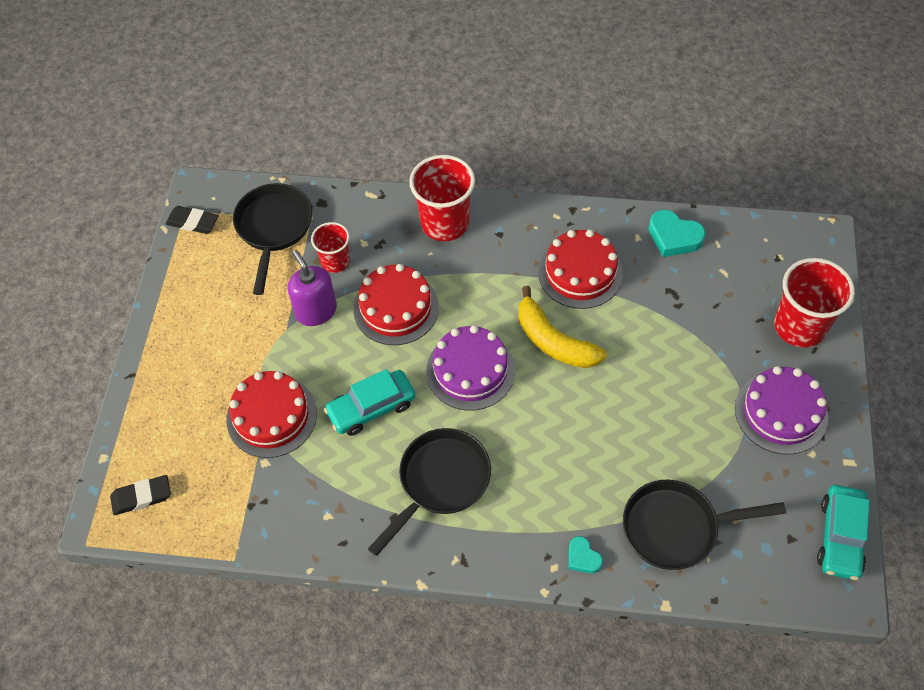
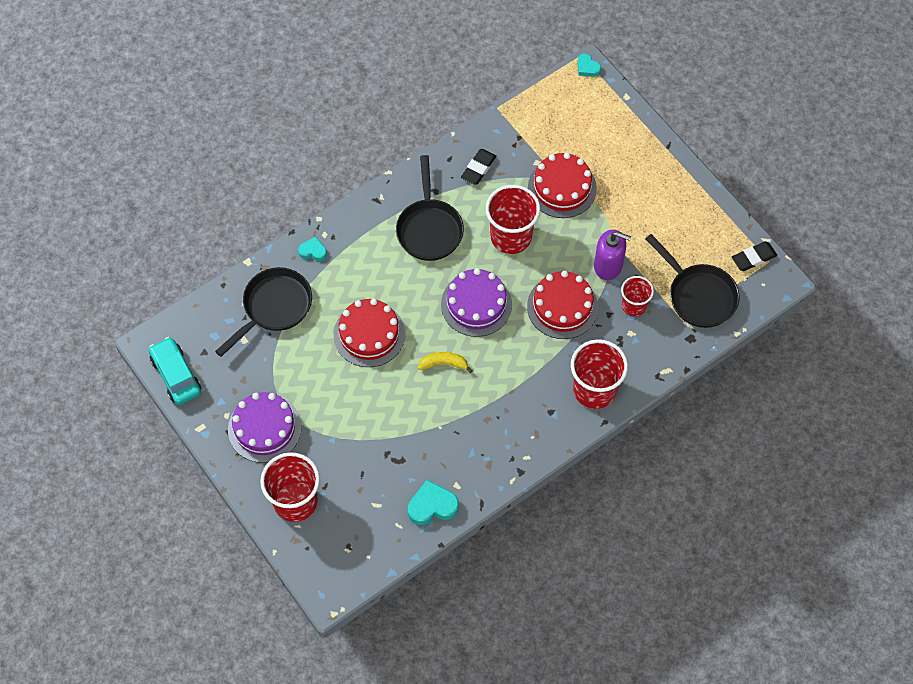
camera: 135 degrees right, 5 degrees up
black eraser [110,475,171,515] -> black eraser moved to [461,149,496,185]
turquoise car [324,369,416,436] -> red cup [485,185,540,254]
yellow banana [519,286,607,368] -> yellow banana [418,352,473,373], size x0.58
red cake [538,230,623,309] -> red cake moved to [334,299,405,367]
none -> turquoise heart [577,54,601,77]

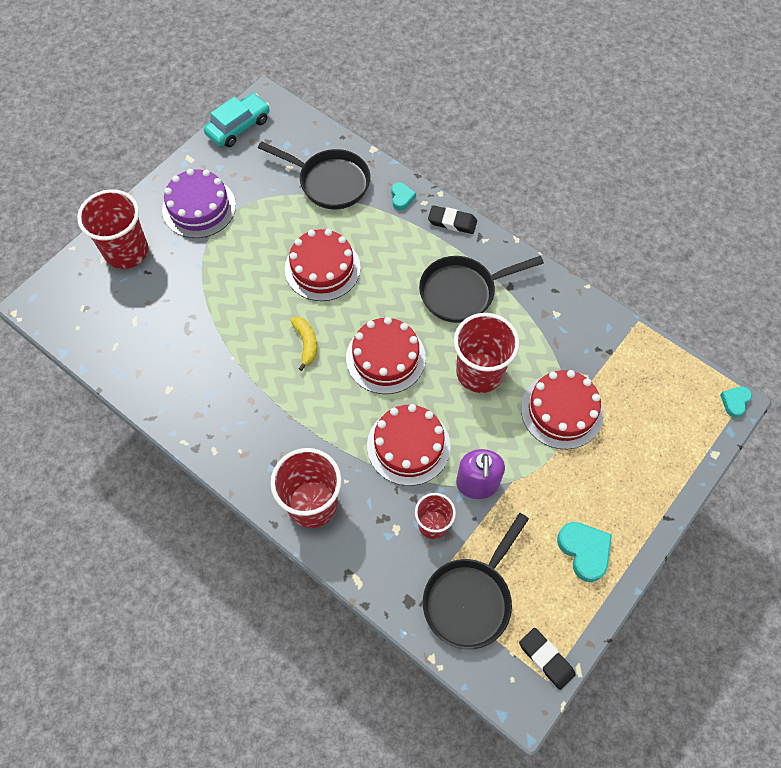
camera: 75 degrees right, 0 degrees up
turquoise heart [408,480,459,525] -> turquoise heart moved to [557,522,612,582]
purple cake [441,268,512,337] -> red cake [346,317,426,394]
black eraser [461,149,496,185] -> black eraser moved to [428,205,477,234]

